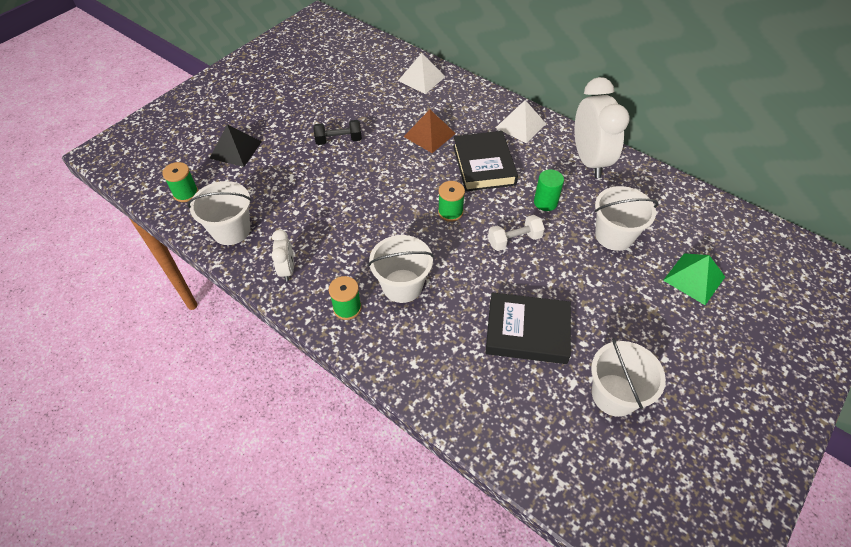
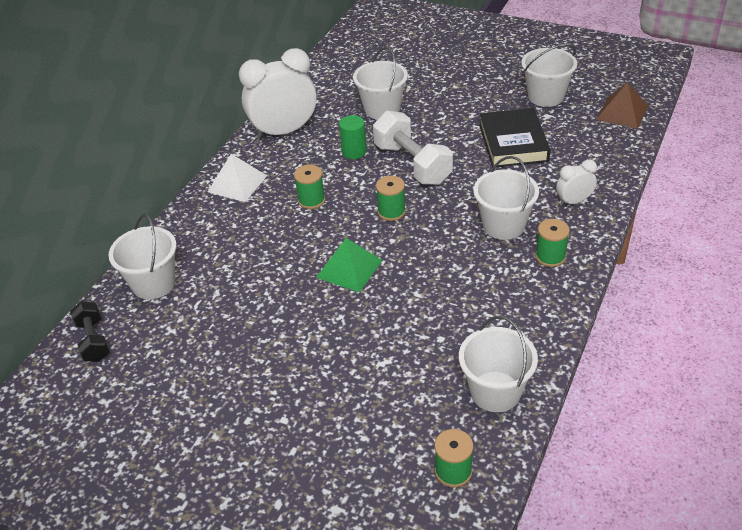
camera: 100 degrees left, 10 degrees down
black pyramid [209,124,262,167] -> none
white clock [271,230,294,281] -> white clock moved to [556,159,597,206]
black dumbbell [313,120,362,145] -> black dumbbell moved to [70,302,110,362]
white pyramid [398,53,446,94] -> white bucket [108,214,177,299]
brown pyramid [403,110,456,153] -> brown pyramid moved to [596,82,648,129]
black book [453,131,518,191] -> green spool [294,165,325,209]
white dumbbell [488,215,545,251] -> white dumbbell [373,111,453,185], size x1.71
green pyramid [663,253,725,305] -> green pyramid moved to [316,238,382,292]

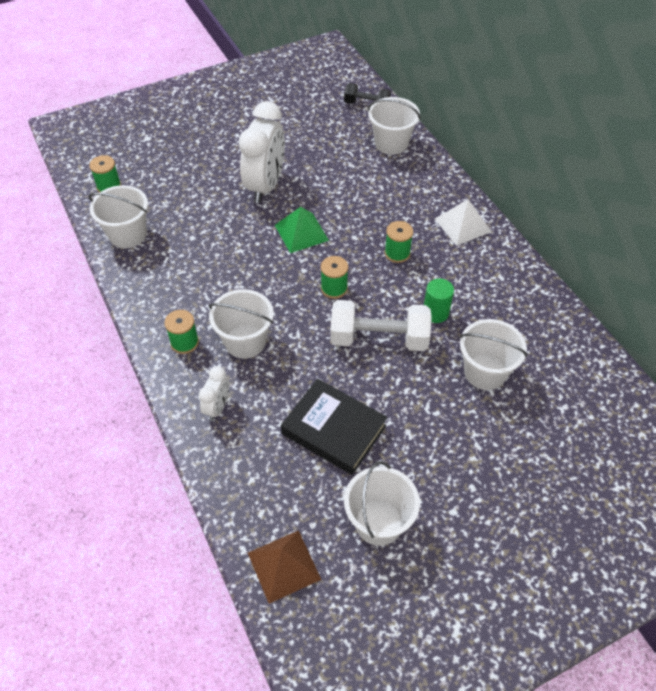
camera: 125 degrees right, 10 degrees up
white clock [239,48,317,140] -> white clock moved to [239,101,285,203]

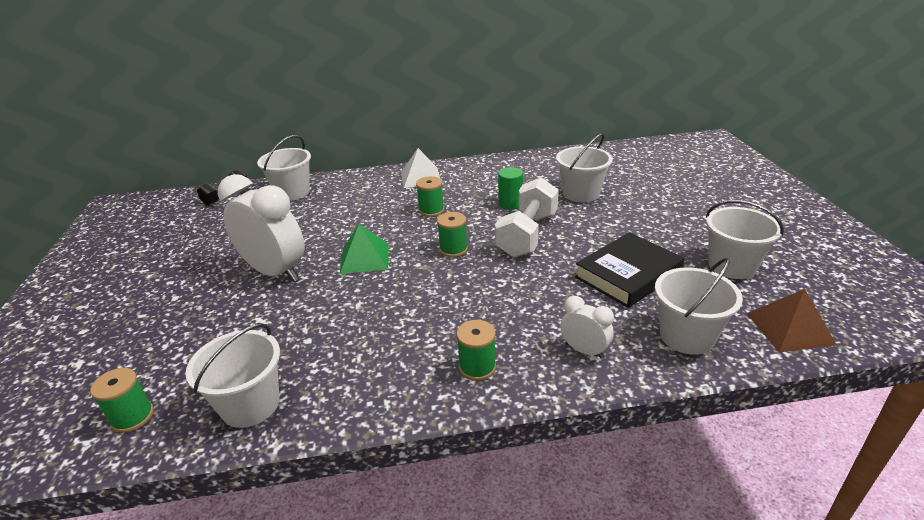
camera: 70 degrees left, 20 degrees down
white bucket [209,289,274,359] -> white bucket moved to [655,258,743,355]

